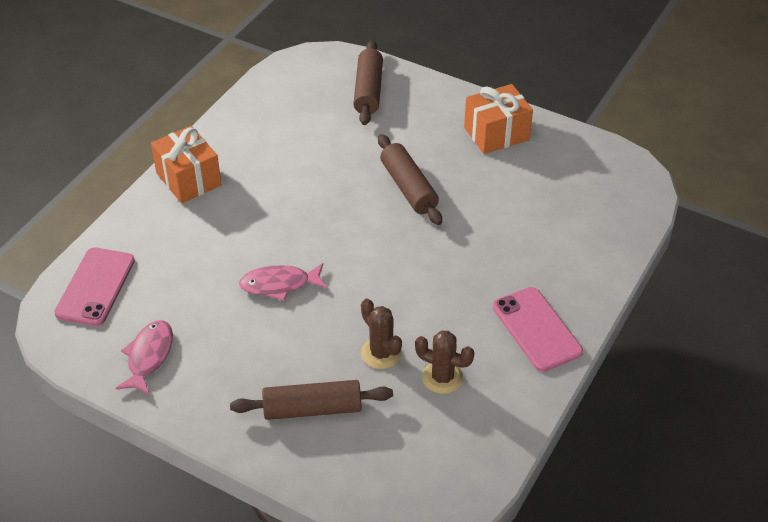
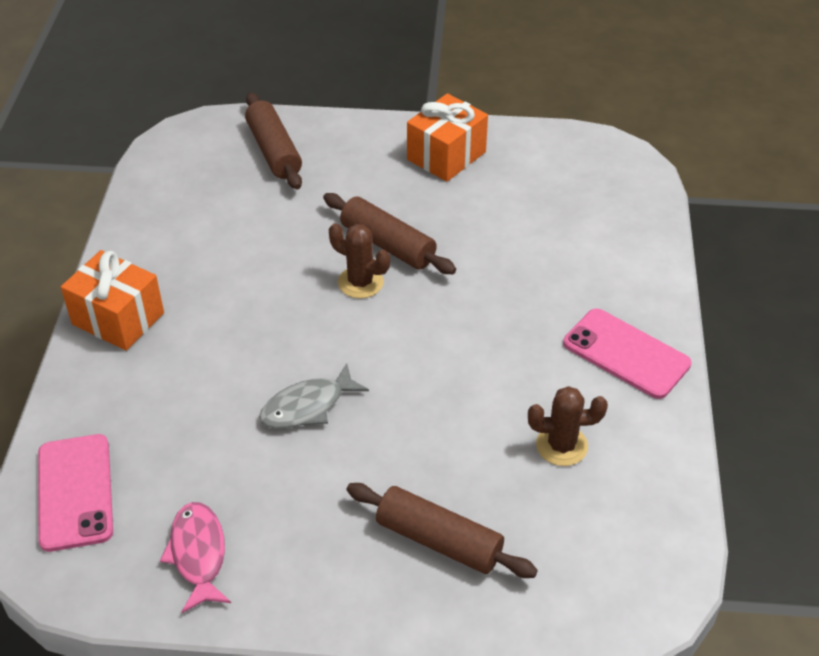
camera: 25 degrees left, 0 degrees up
brown rolling pin [230,380,393,420] -> brown rolling pin turned 60 degrees clockwise [347,483,538,578]
pink fish [239,263,327,301] -> grey fish [259,363,369,429]
brown cactus [361,299,402,369] -> brown cactus moved to [329,223,390,299]

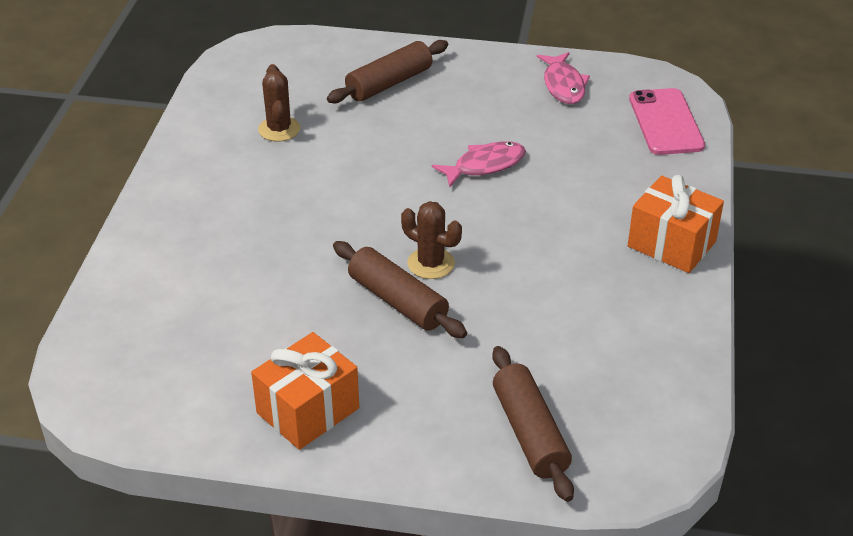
camera: 175 degrees left, 5 degrees down
grey fish [259,363,369,429] -> pink fish [432,141,526,187]
brown rolling pin [347,483,538,578] -> brown rolling pin turned 75 degrees counterclockwise [327,40,448,103]
brown cactus [528,386,608,466] -> brown cactus turned 75 degrees clockwise [258,64,300,142]
pink phone [563,309,691,399] -> none

